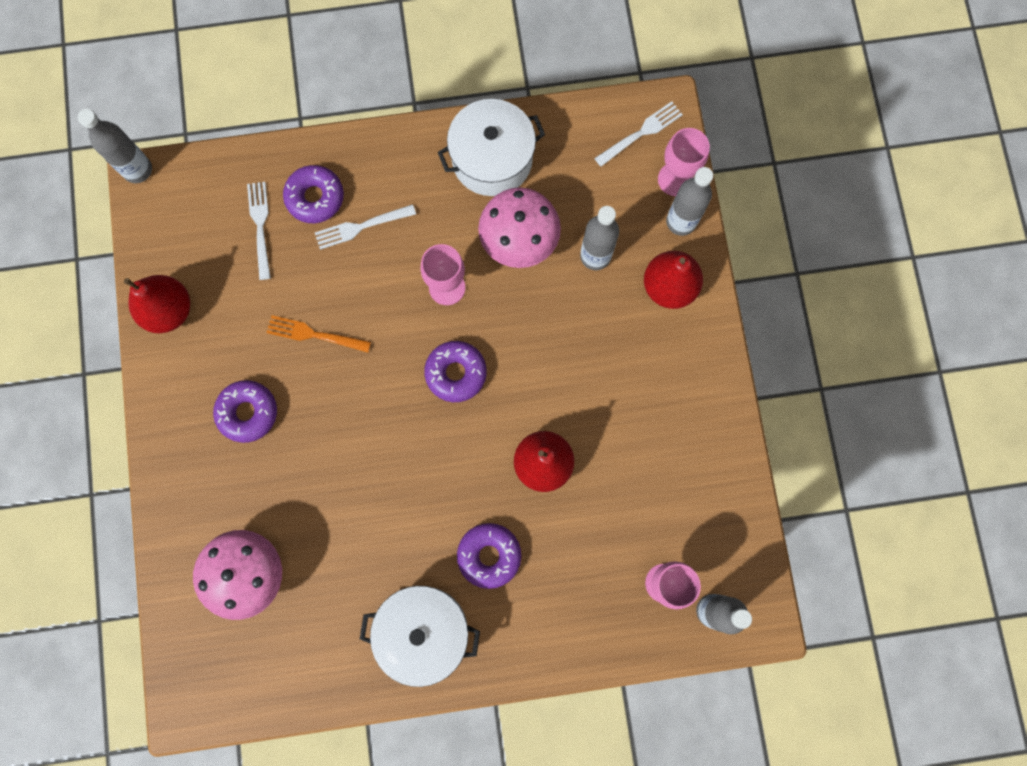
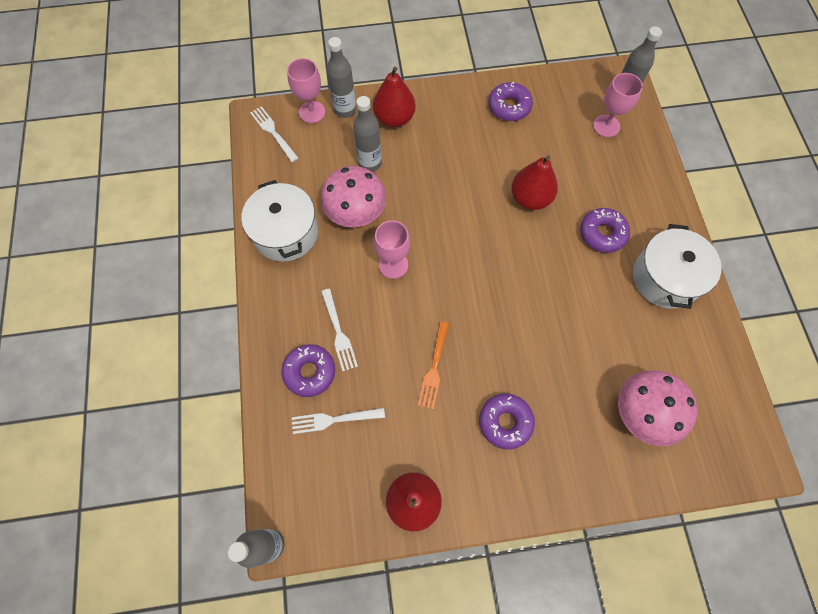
camera: 90 degrees left, 10 degrees down
purple donut [424,341,487,402] -> purple donut moved to [488,82,533,121]

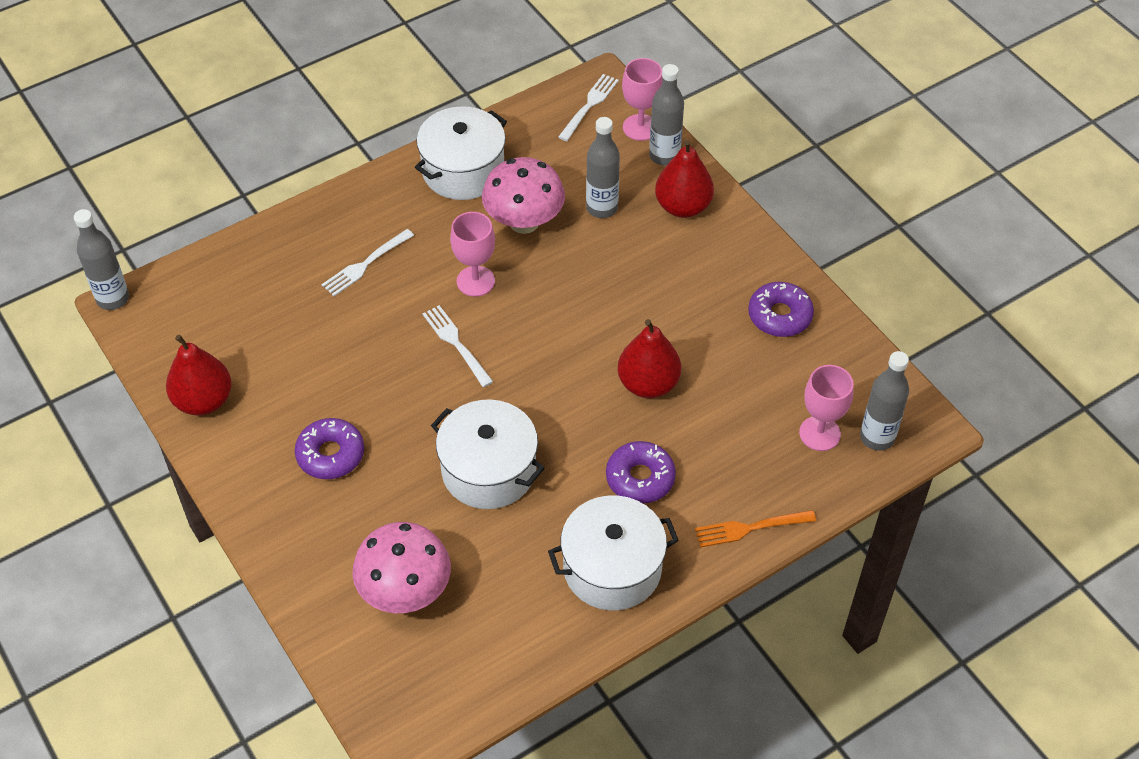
camera: 65 degrees right, 15 degrees down
purple donut [281,344,335,397] -> none
white fork [292,408,385,434] -> white fork moved to [422,305,493,387]
orange fork [418,321,449,409] -> orange fork moved to [695,510,816,547]
none -> white pot [431,399,545,509]

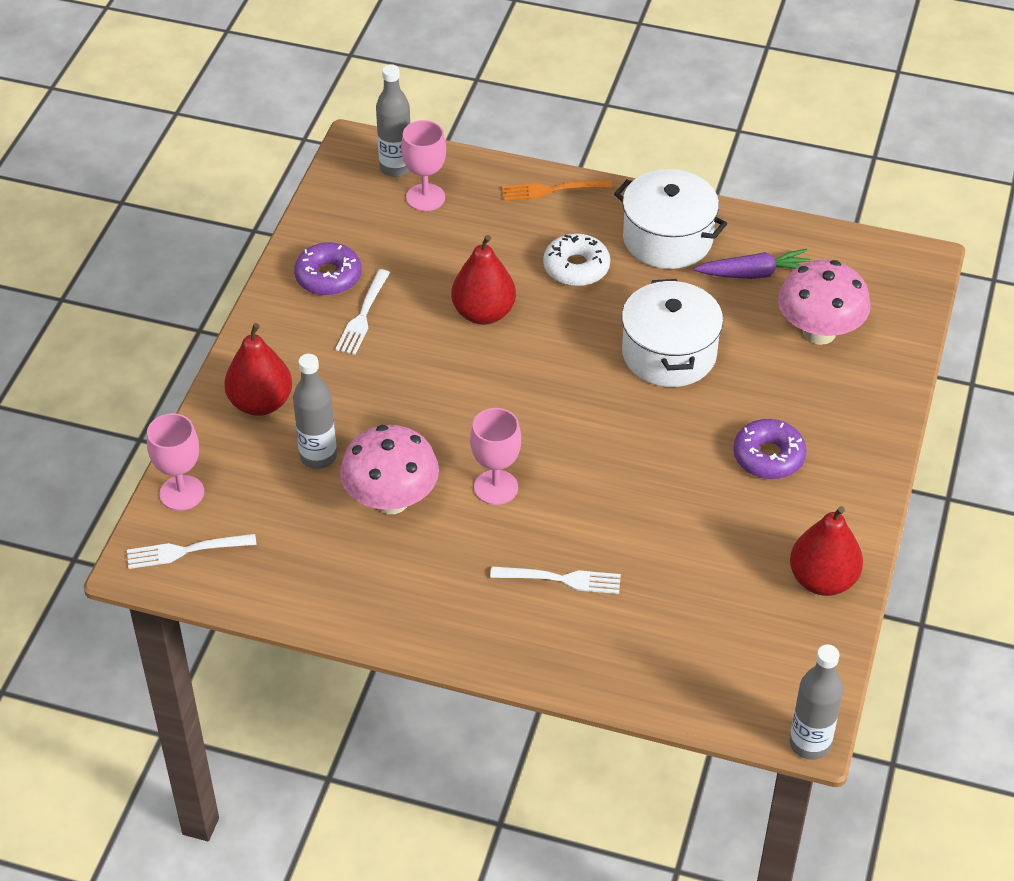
camera: 130 degrees left, 5 degrees down
white pot [415,106,507,200] -> none
white fork [422,305,493,387] -> white fork moved to [335,269,390,355]
purple donut [606,441,676,503] -> white donut [543,233,610,286]
grey bottle [649,64,684,166] -> none
orange fork [695,510,816,547] -> orange fork turned 135 degrees clockwise [501,180,612,201]
none -> purple carrot [694,249,810,279]

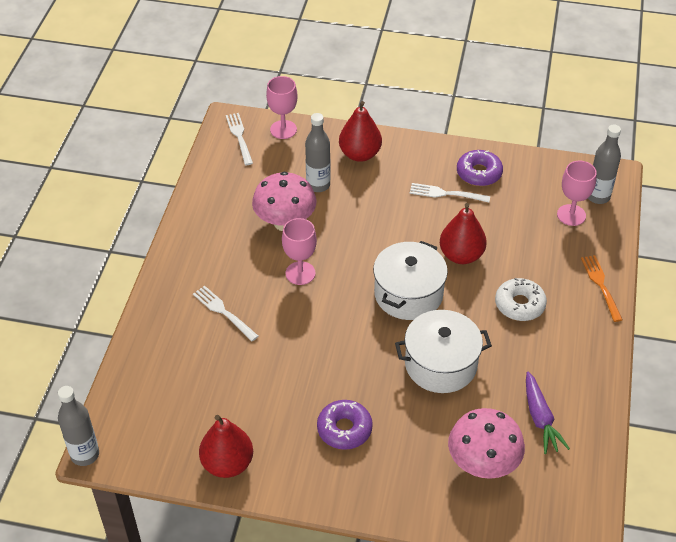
camera: 85 degrees right, 0 degrees up
white fork [490,566,621,594] -> white fork turned 135 degrees clockwise [193,286,259,341]
white pot [614,169,727,269] -> white pot moved to [373,241,448,320]

